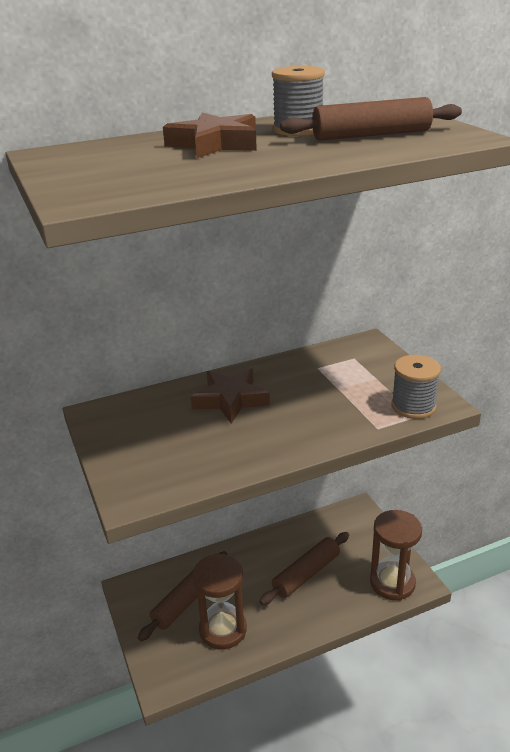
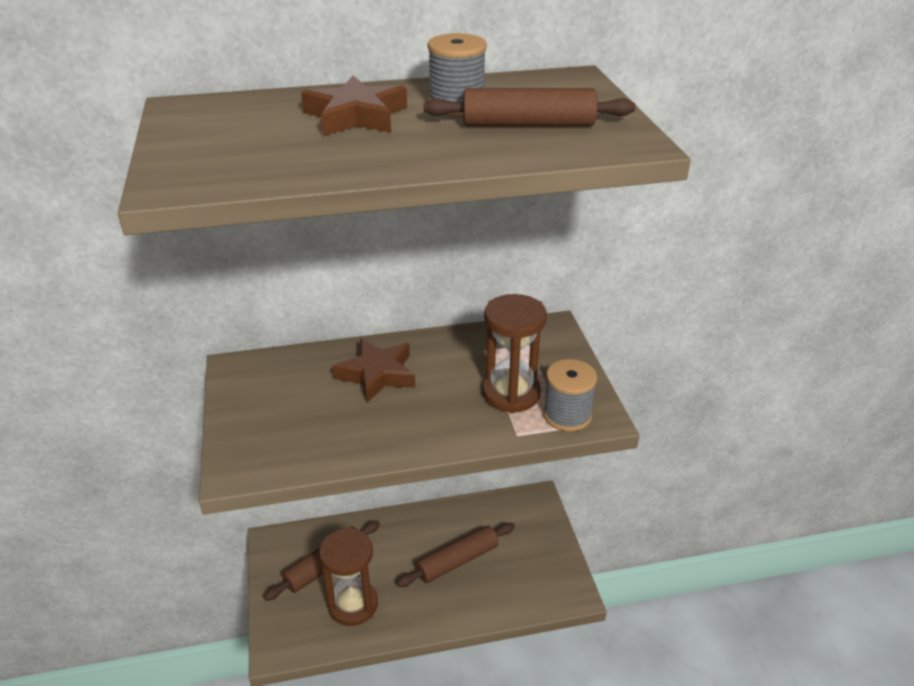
camera: 10 degrees right, 5 degrees up
brown hourglass [370,510,422,601] -> brown hourglass moved to [482,294,547,413]

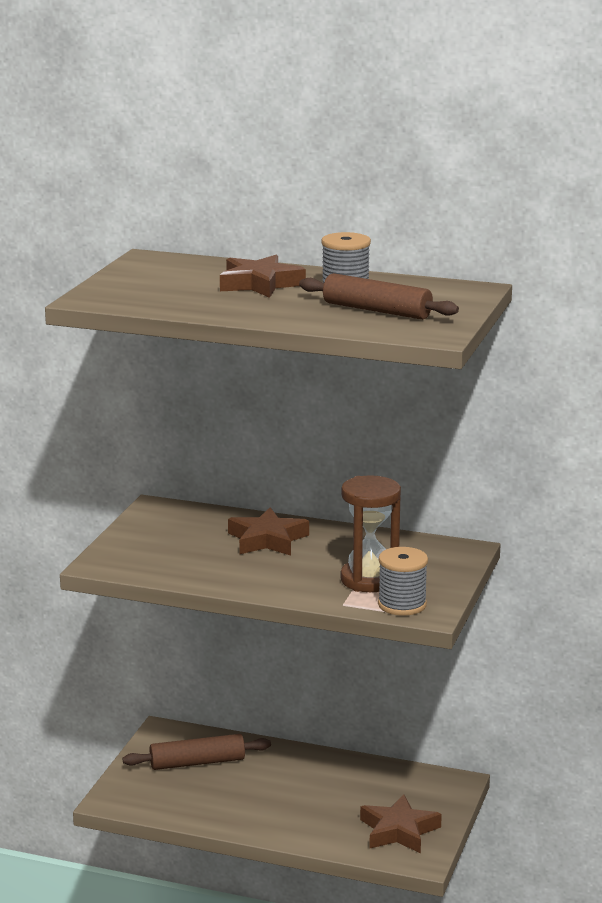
camera: 30 degrees right, 15 degrees down
brown hourglass [319,528,378,626] -> none
brown rolling pin [396,523,515,587] -> none
none -> brown star [360,794,442,854]

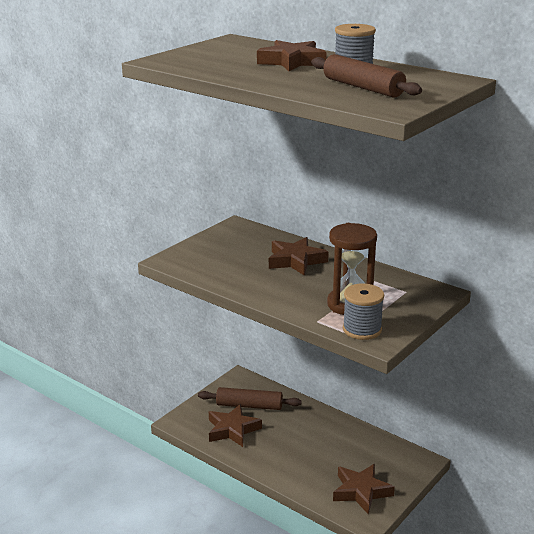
camera: 20 degrees right, 5 degrees up
none -> brown star [209,404,262,447]

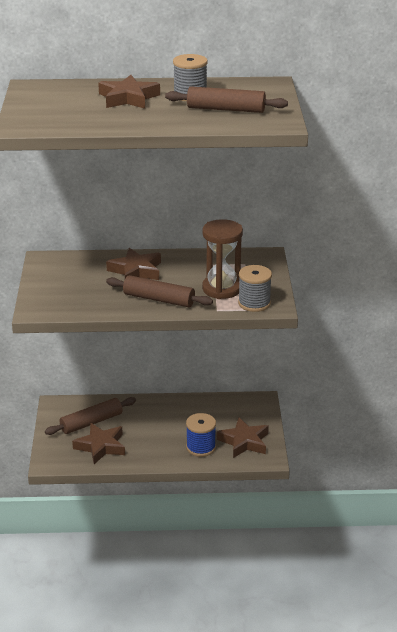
camera: 40 degrees left, 5 degrees up
none -> brown rolling pin [106,275,213,307]
none -> blue spool [186,413,216,457]

